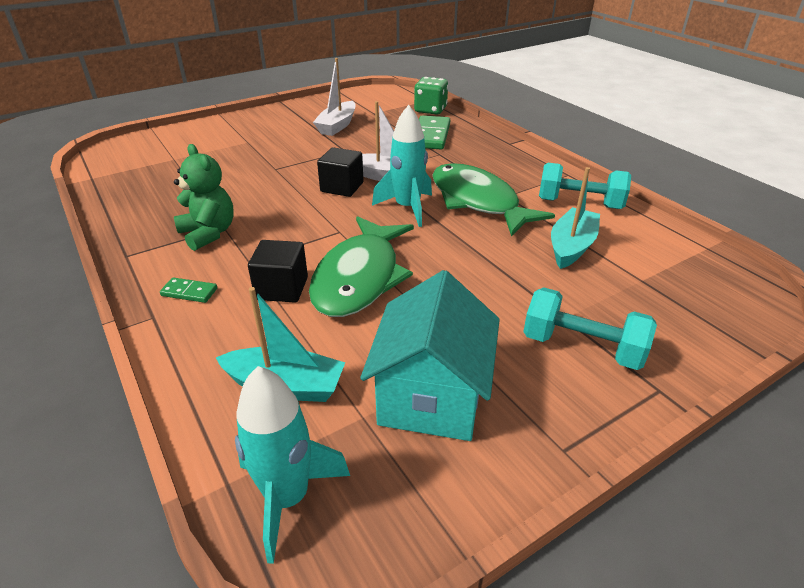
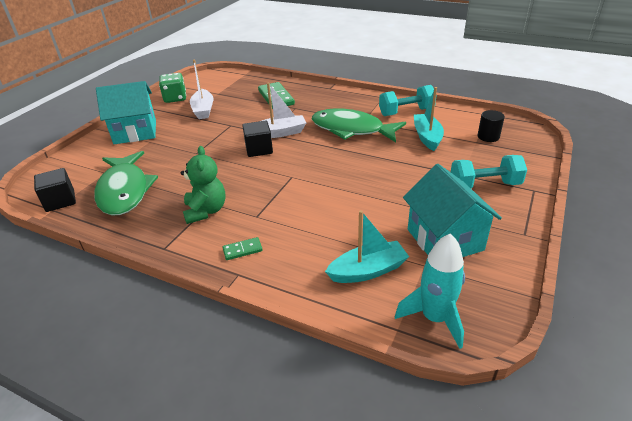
camera: 30 degrees left, 0 degrees up
green teddy bear [174,144,234,251] -> green teddy bear turned 60 degrees clockwise [181,146,226,224]
black cube [248,240,308,303] -> black cube moved to [34,168,76,212]
green fish [309,216,414,317] -> green fish moved to [94,151,158,215]
turquoise rocket [372,105,432,227] -> none
green dice [414,77,448,114] -> green dice moved to [159,73,186,103]
none -> turquoise house [96,81,156,144]
none -> black cylinder [478,110,505,142]

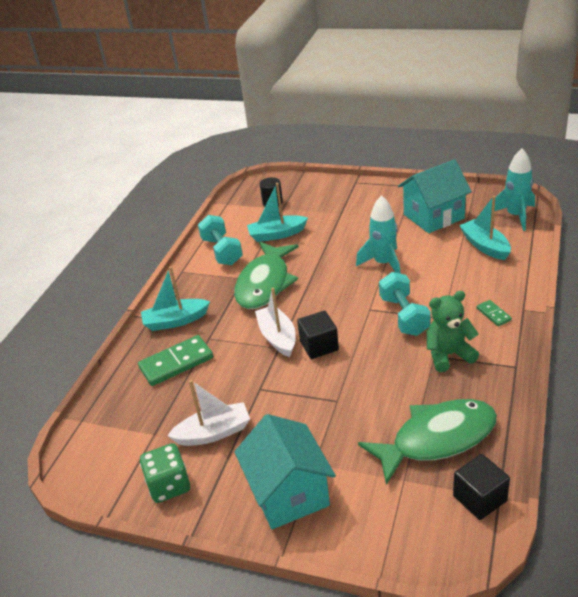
camera: 95 degrees left, 0 degrees up
turquoise dumbbell [451,155,527,189] -> turquoise dumbbell moved to [379,272,431,336]
none -> turquoise boat [141,266,210,331]
none -> turquoise rocket [356,195,401,274]

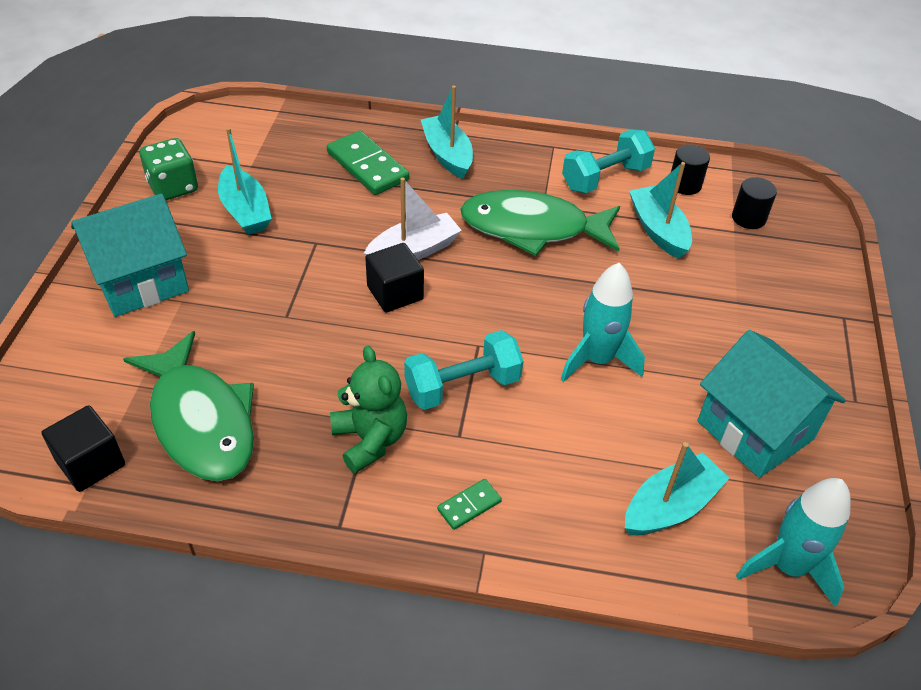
camera: 75 degrees right, 10 degrees up
white boat [167,380,250,446] -> turquoise boat [218,127,272,235]
none -> black cylinder [671,144,710,195]

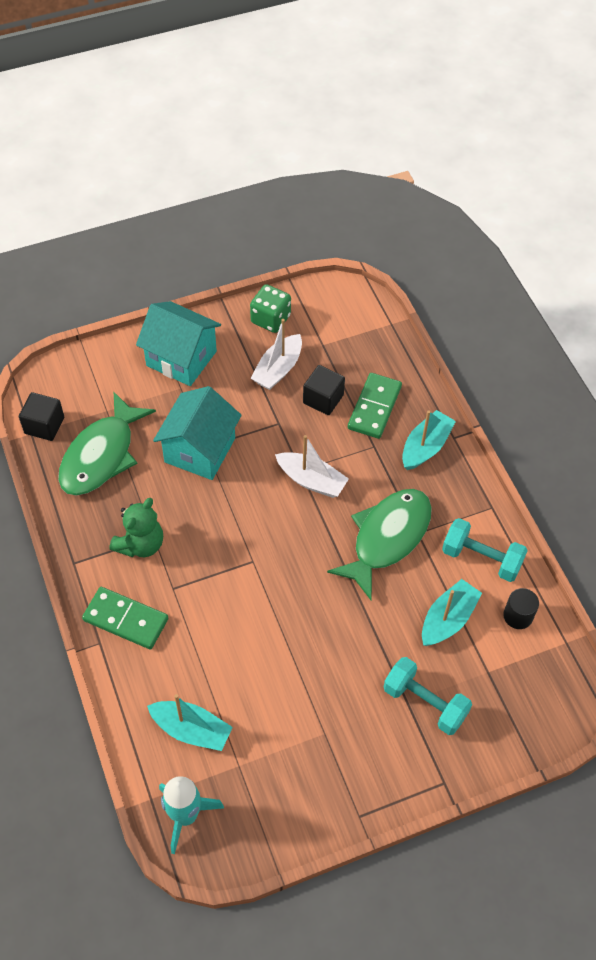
camera: 60 degrees right, 10 degrees up
turquoise boat [218,127,272,235] -> white boat [251,319,302,390]
black cube [365,243,424,313] -> black cube moved to [303,365,345,415]
turquoise dumbbell [404,330,523,410] -> turquoise dumbbell moved to [384,657,472,735]
green domino [437,479,502,530] -> green domino [82,587,168,649], size x1.98
green fish [460,190,620,256] -> green fish turned 60 degrees clockwise [327,489,432,600]
turquoise rocket [561,263,645,382] -> none
turquoise house [697,330,846,478] -> turquoise house moved to [153,386,242,480]
black cylinder [732,177,777,229] -> none

